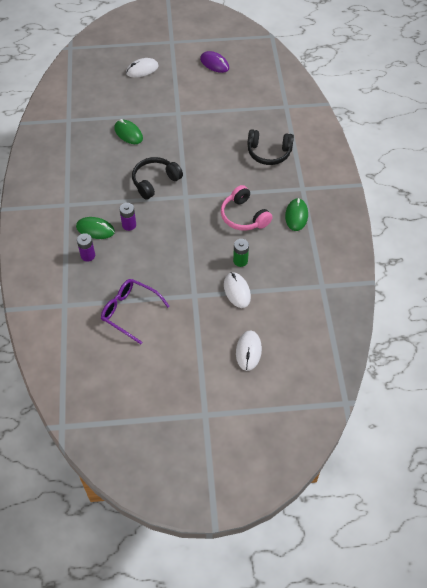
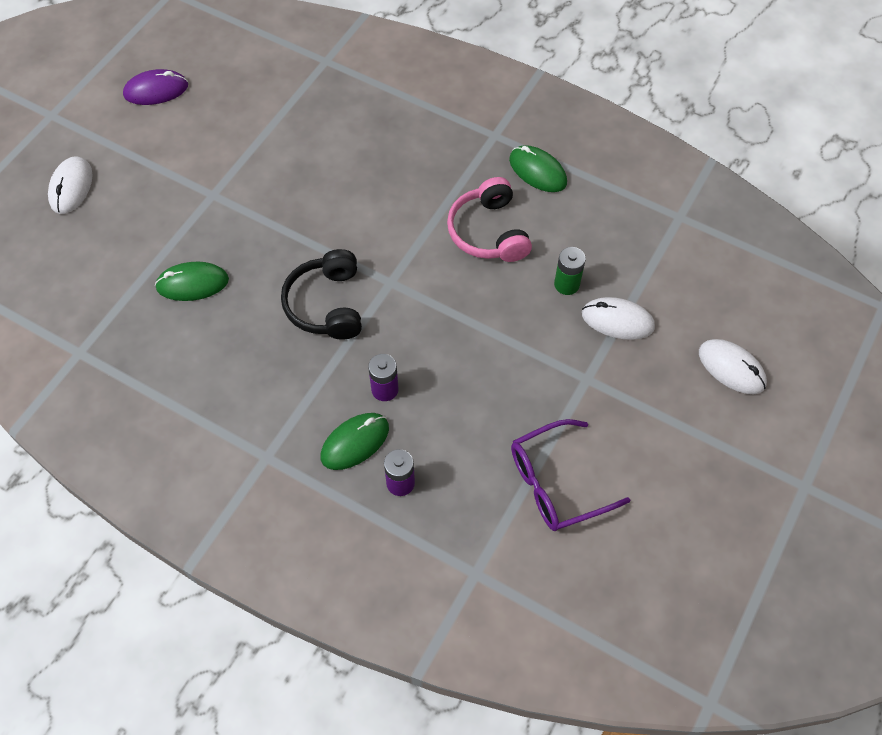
camera: 55 degrees left, 5 degrees up
pink headphones [221,185,273,231] -> pink headphones turned 75 degrees clockwise [447,177,532,262]
black headphones [247,129,294,165] -> none

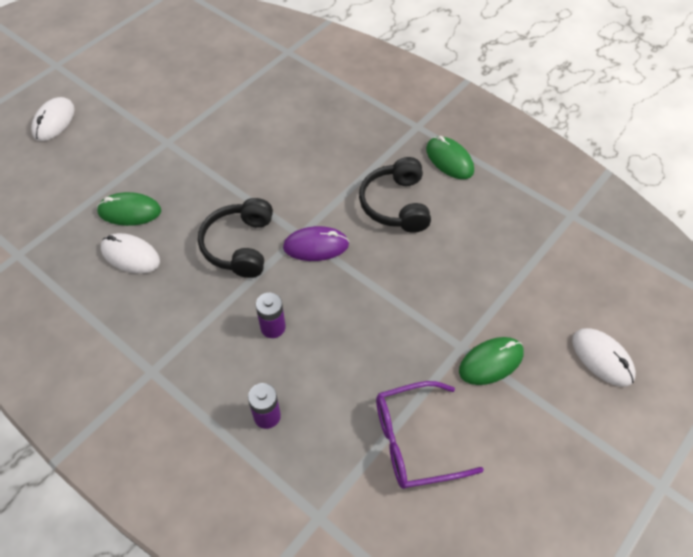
camera: 10 degrees right, 5 degrees down
purple mouse [123,69,188,105] -> purple mouse moved to [283,226,349,261]
green mouse [321,413,389,470] -> green mouse moved to [459,337,524,385]
pink headphones [447,177,532,262] -> black headphones [359,157,431,233]
green battery [554,247,586,295] -> none
white mouse [582,297,655,340] -> white mouse moved to [101,233,160,274]

